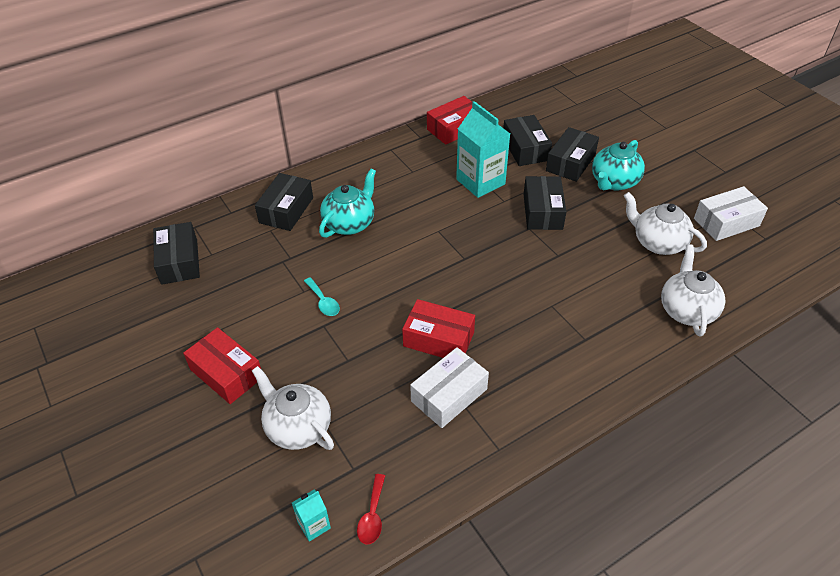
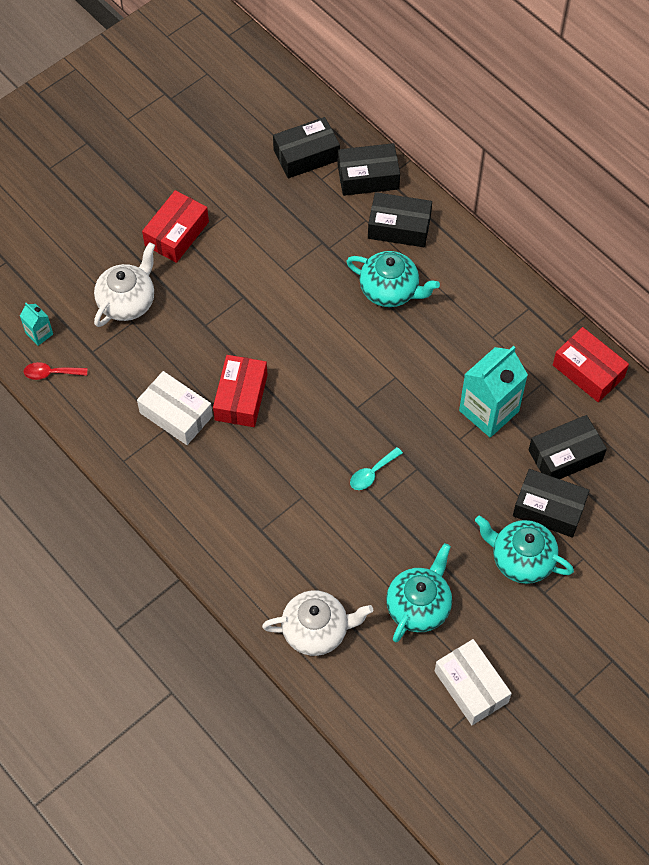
camera: 80 degrees right, 15 degrees up
turquoise spoon [304,277,340,316] -> turquoise spoon moved to [350,447,403,490]
black box [523,176,567,230] -> black box moved to [338,143,400,196]
white teapot [624,192,707,255] -> turquoise teapot [386,543,452,642]

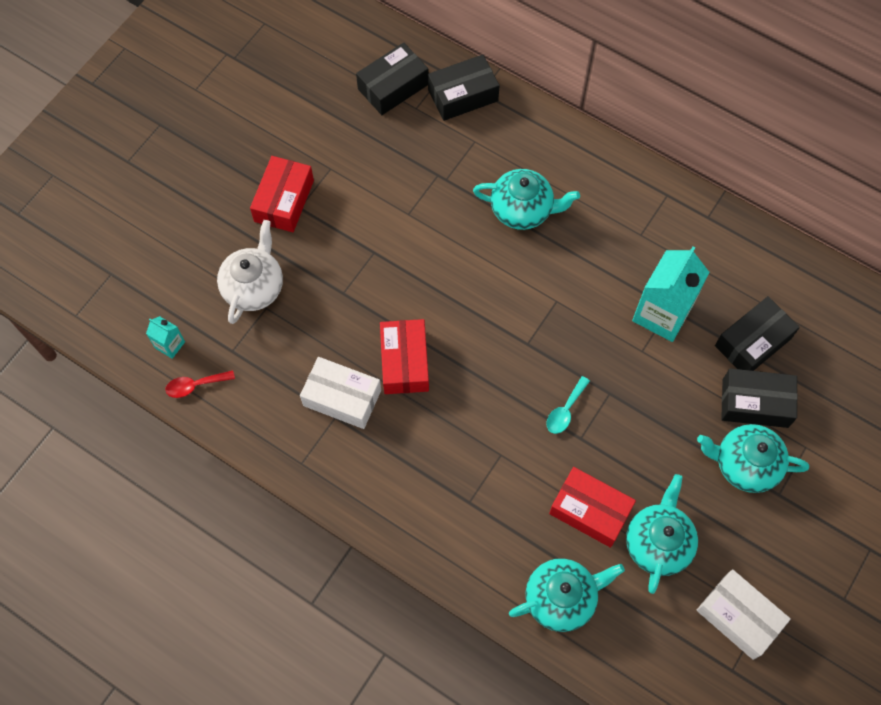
camera: 15 degrees left, 5 degrees up
white teapot [262,590,373,656] -> turquoise teapot [509,559,625,632]
black box [368,192,432,247] -> none
red box [553,327,629,402] -> red box moved to [549,467,636,548]

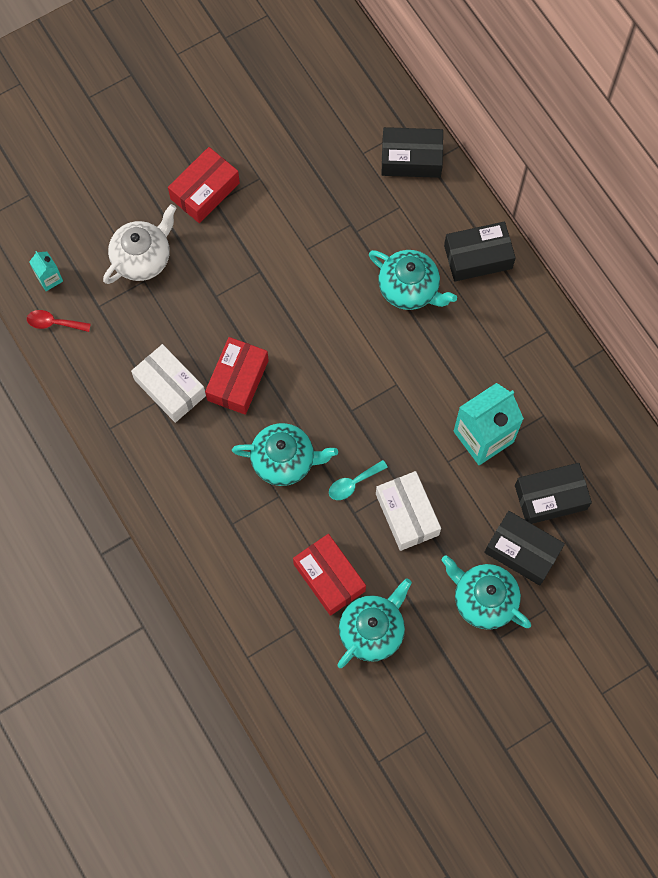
camera: 25 degrees right, 5 degrees up
black box [356,42,429,115] -> black box moved to [444,221,516,282]
turquoise teapot [509,559,625,632] -> turquoise teapot moved to [232,423,338,486]
white box [696,569,791,660] -> white box moved to [376,471,441,551]

